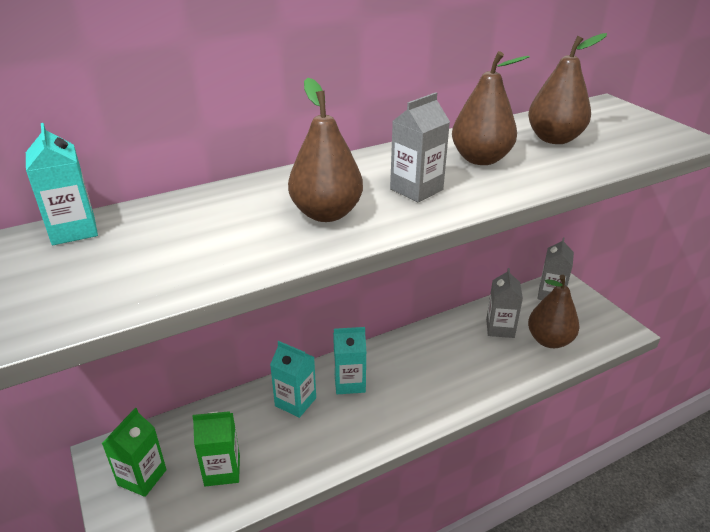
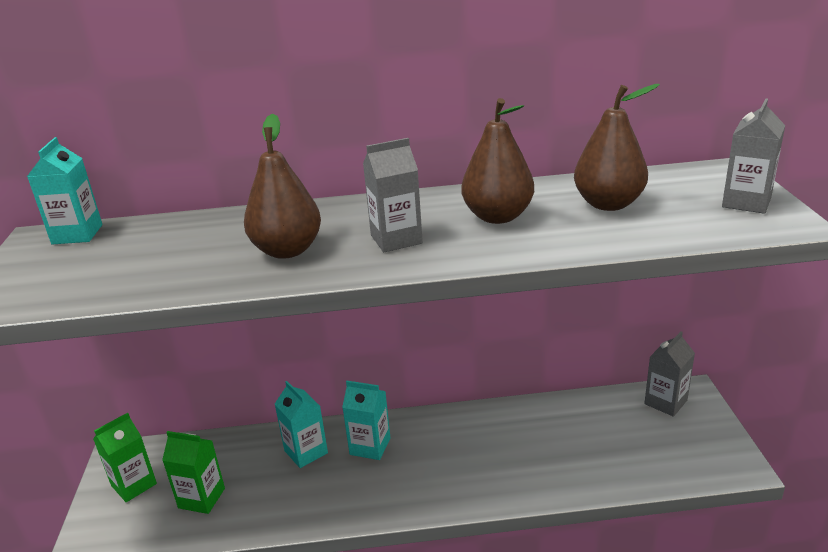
camera: 25 degrees right, 5 degrees down
grey carton [486,268,523,338] -> grey carton moved to [722,99,785,214]
brown pear [528,275,580,348] -> none

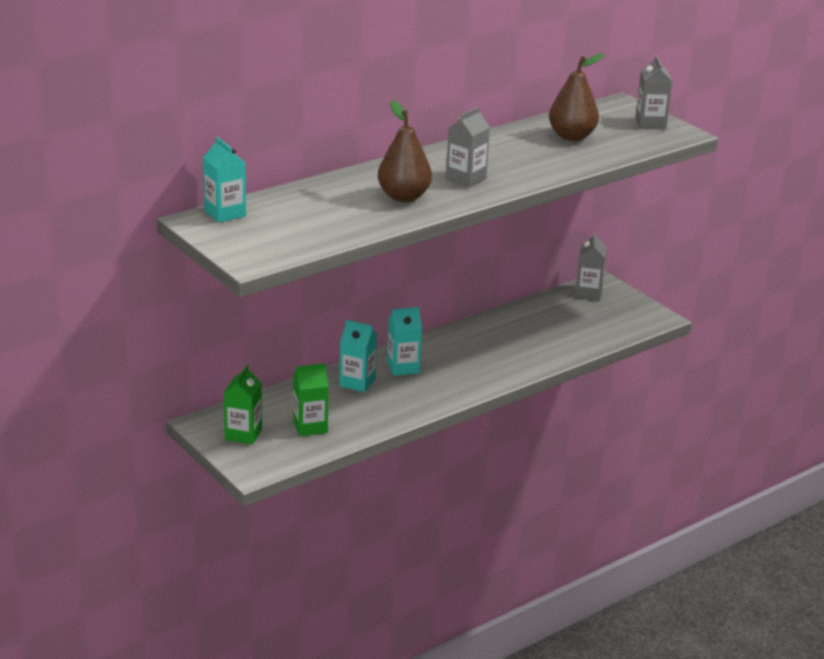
camera: 35 degrees left, 0 degrees up
brown pear [461,98,534,224] -> none

